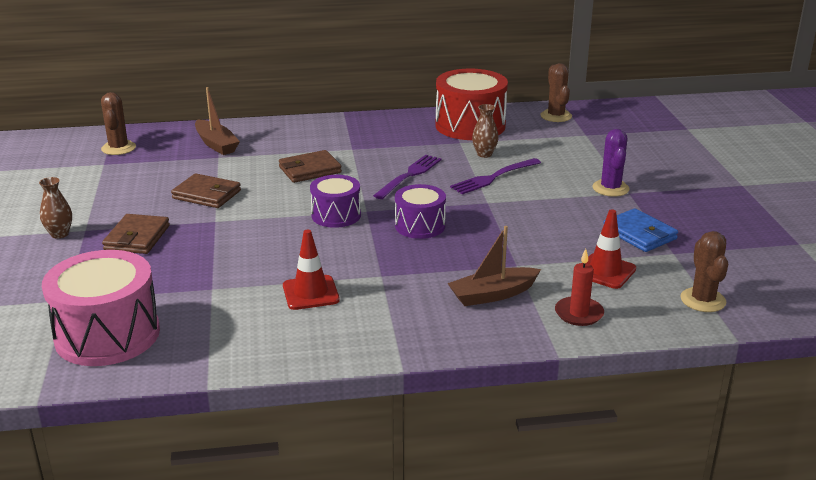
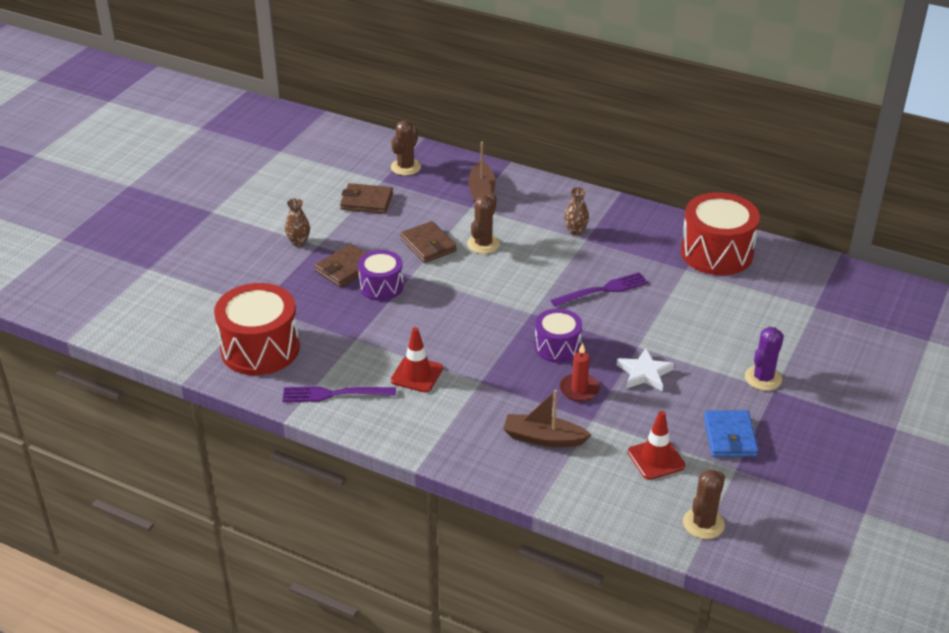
camera: 35 degrees right, 10 degrees up
pink drum [42,250,160,366] -> red drum [214,283,300,375]
brown wallet [279,150,342,183] -> brown wallet moved to [340,183,393,214]
purple drum [310,175,361,228] -> purple drum moved to [358,250,403,301]
purple fork [450,158,541,194] -> purple fork moved to [283,386,396,402]
brown vase [472,104,499,158] -> brown vase moved to [564,187,589,236]
brown cactus [540,63,572,122] -> brown cactus moved to [467,193,500,254]
red candle [555,249,604,326] -> red candle moved to [560,343,600,402]
none -> white star [617,348,674,391]

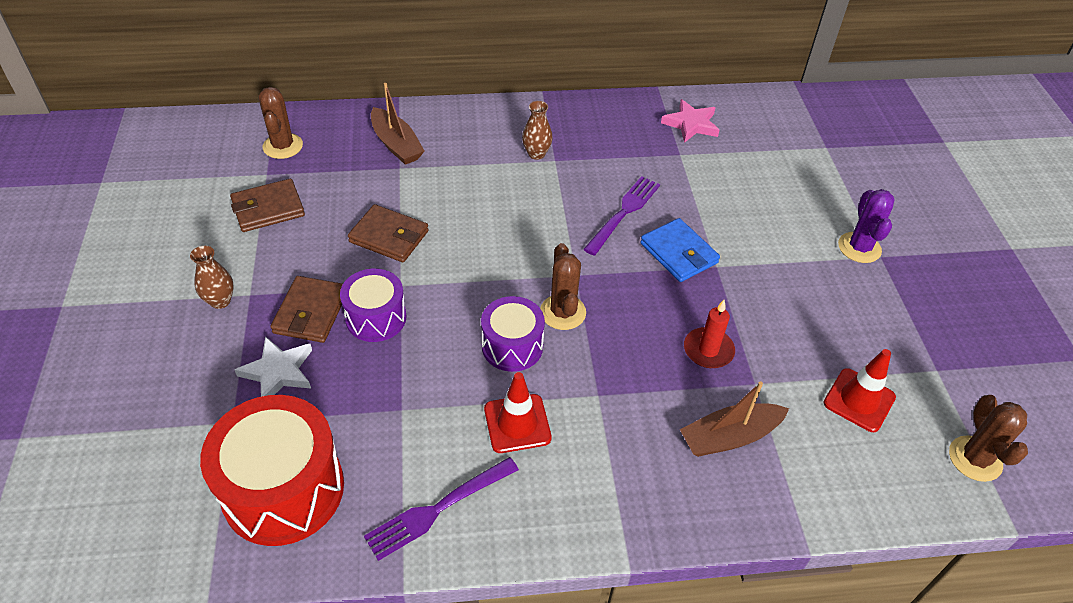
camera: 35 degrees left, 10 degrees up
brown cactus [467,193,500,254] -> brown cactus moved to [540,243,586,330]
purple drum [535,308,582,363] -> purple drum moved to [481,296,545,372]
white star [617,348,674,391] -> white star moved to [235,336,312,397]
red drum [681,192,760,275] -> pink star [661,99,720,143]
blue wallet [704,410,758,457] -> blue wallet moved to [640,218,720,282]

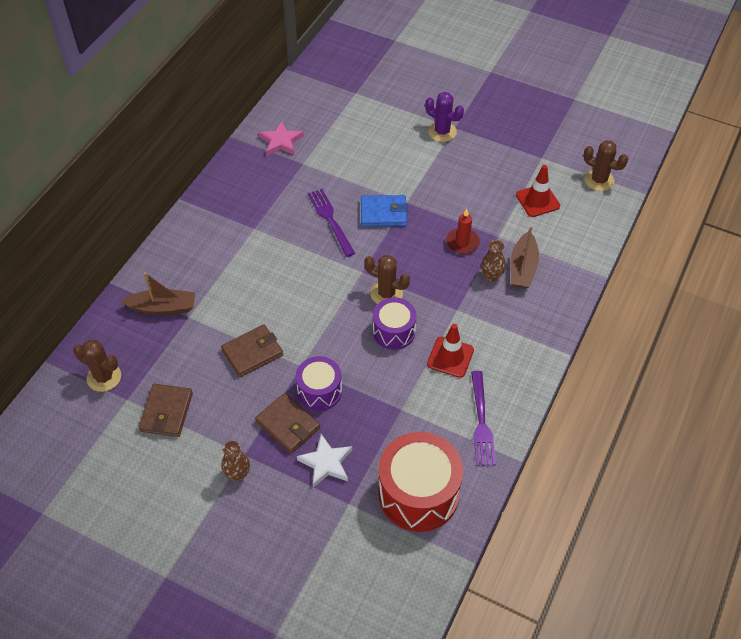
camera: 55 degrees left, 5 degrees up
brown vase [522,101,553,160] -> brown vase moved to [481,240,506,282]

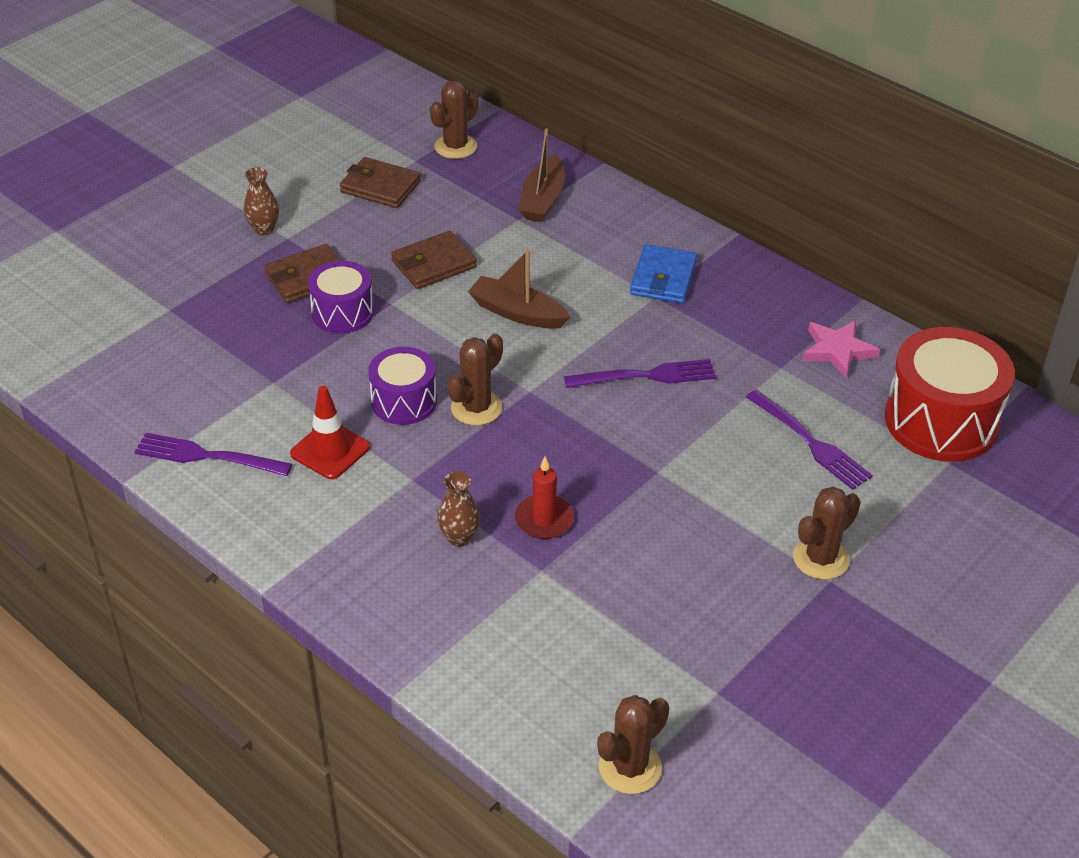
camera: 105 degrees right, 10 degrees down
brown wallet [221,324,283,377] -> brown wallet turned 75 degrees clockwise [391,231,477,289]
white star [297,434,352,488] -> none
blue wallet [361,195,408,227] -> blue wallet moved to [630,244,697,303]
red drum [378,432,463,532] -> red drum moved to [885,327,1015,462]
purple cactus [425,92,464,142] -> brown cactus [793,487,861,580]
brown boat [510,226,539,289] -> brown boat moved to [468,250,570,329]
red traffic cone [516,165,560,217] -> none
none -> purple fork [746,390,873,490]

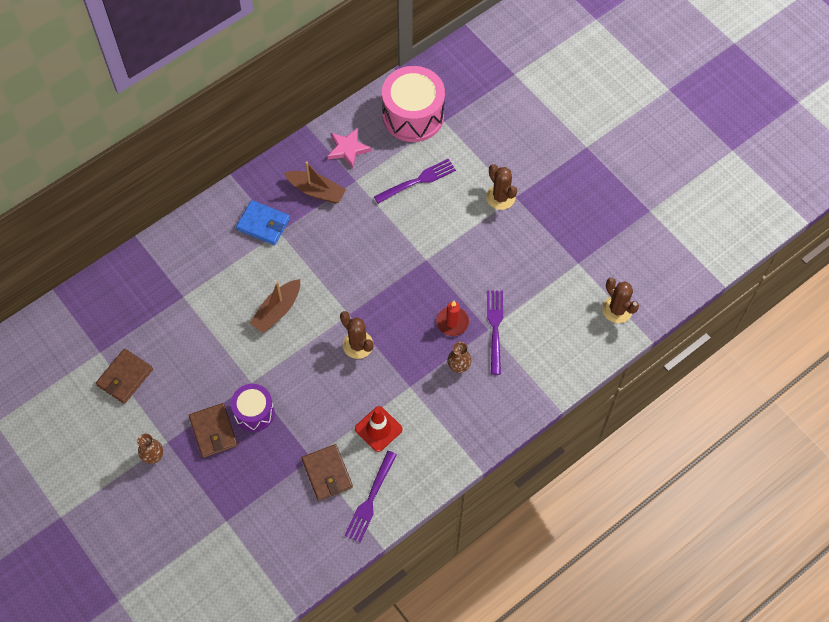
camera: 80 degrees left, 20 degrees up
purple drum [368,347,437,425] -> none
brown wallet [391,231,477,289] -> brown wallet moved to [302,444,353,501]
brown cactus [430,81,478,159] -> none
brown boat [519,128,565,222] -> brown boat moved to [284,161,346,203]
purple fork [564,359,716,388] -> purple fork moved to [487,290,503,375]
red drum [885,327,1015,462] -> pink drum [382,66,445,142]

